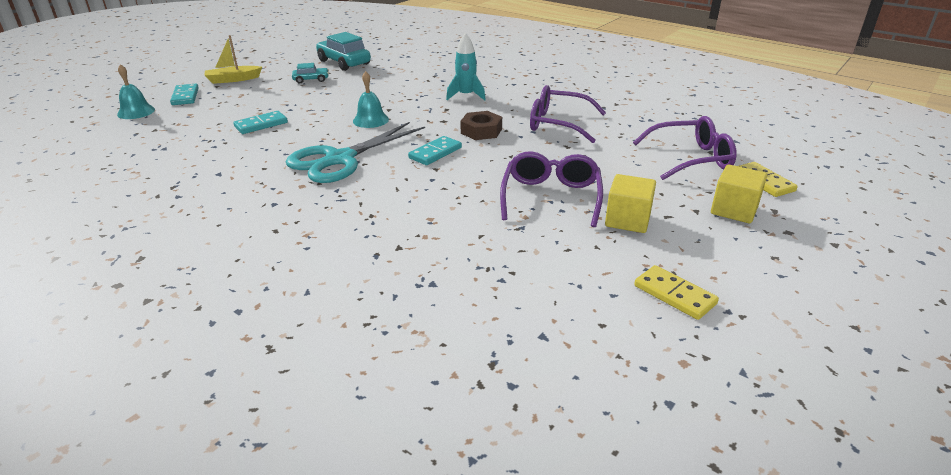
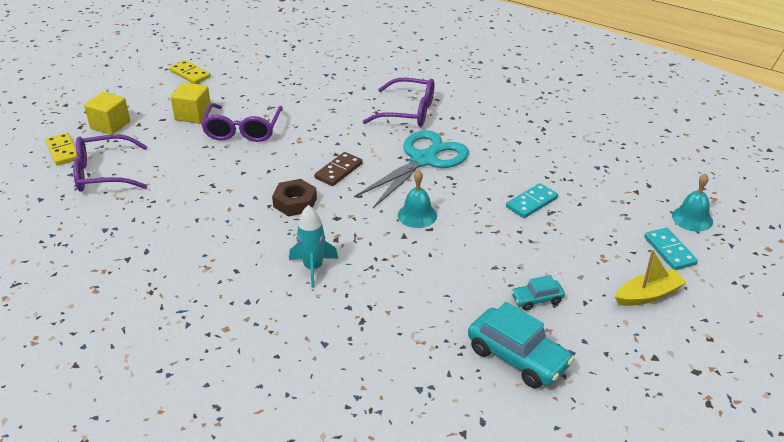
camera: 175 degrees right, 5 degrees up
turquoise domino [408,136,462,165] -> brown domino [315,152,363,186]
purple glasses [530,85,606,143] -> purple glasses moved to [363,78,434,126]

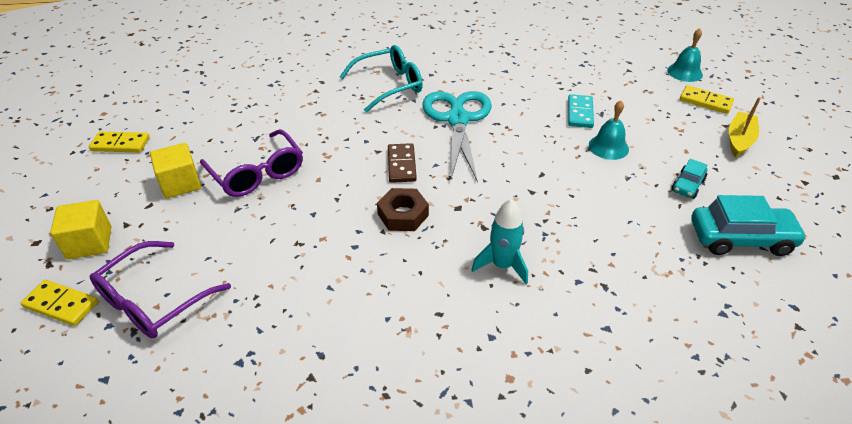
camera: 40 degrees left, 5 degrees up
purple glasses [363,78,434,126] -> turquoise glasses [340,45,423,113]
turquoise bell [398,170,437,228] -> turquoise bell moved to [589,100,629,160]
turquoise domino [644,228,698,270] -> yellow domino [680,85,734,114]

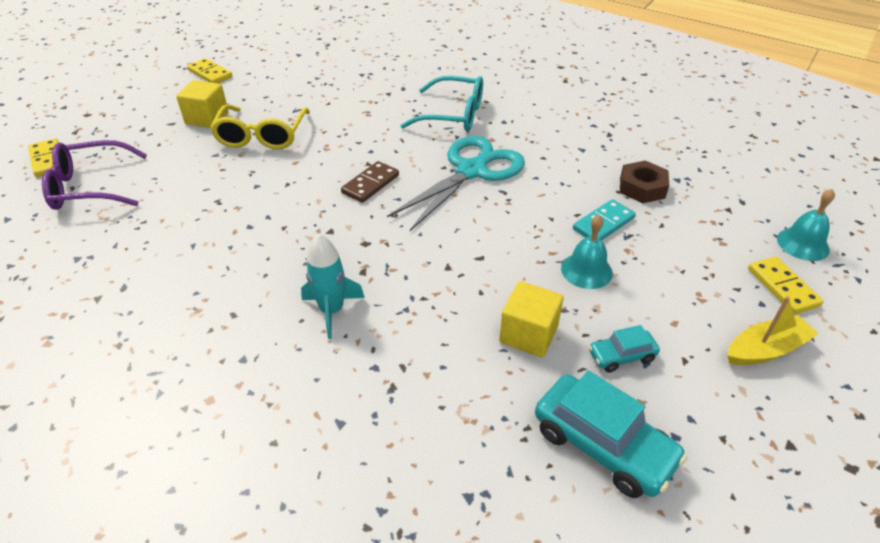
camera: 40 degrees right, 0 degrees up
yellow cube [50,200,111,260] -> yellow cube moved to [499,281,564,357]
purple glasses [200,129,303,197] -> yellow glasses [210,104,310,149]
brown nut [377,188,429,231] -> brown nut moved to [620,160,669,203]

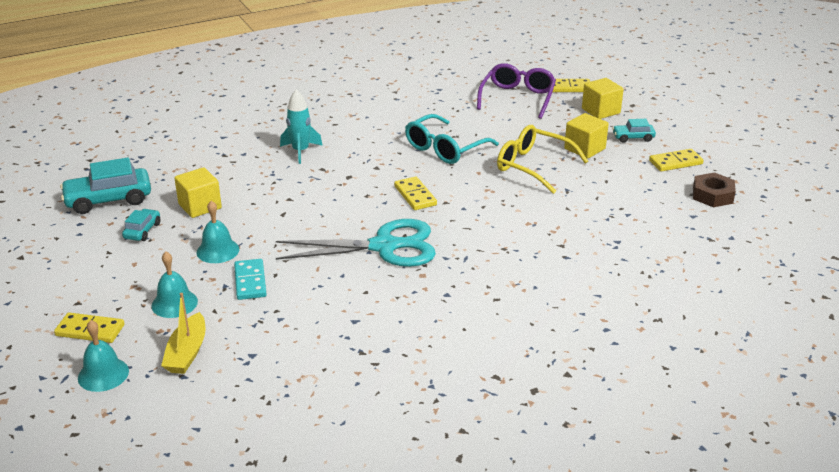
camera: 120 degrees right, 10 degrees down
brown domino [341,161,399,203] -> yellow domino [394,176,437,210]
turquoise scissors [387,136,525,231] -> turquoise scissors turned 75 degrees counterclockwise [276,219,436,267]
turquoise glasses [401,76,483,131] -> turquoise glasses moved to [405,114,499,164]
brown nut [620,160,669,203] -> brown nut moved to [693,172,736,207]
yellow boat [727,296,818,365] -> yellow boat moved to [161,293,205,374]
none -> turquoise bell [151,251,198,318]
none -> yellow cube [582,78,624,119]
none -> turquoise car [612,119,656,143]

